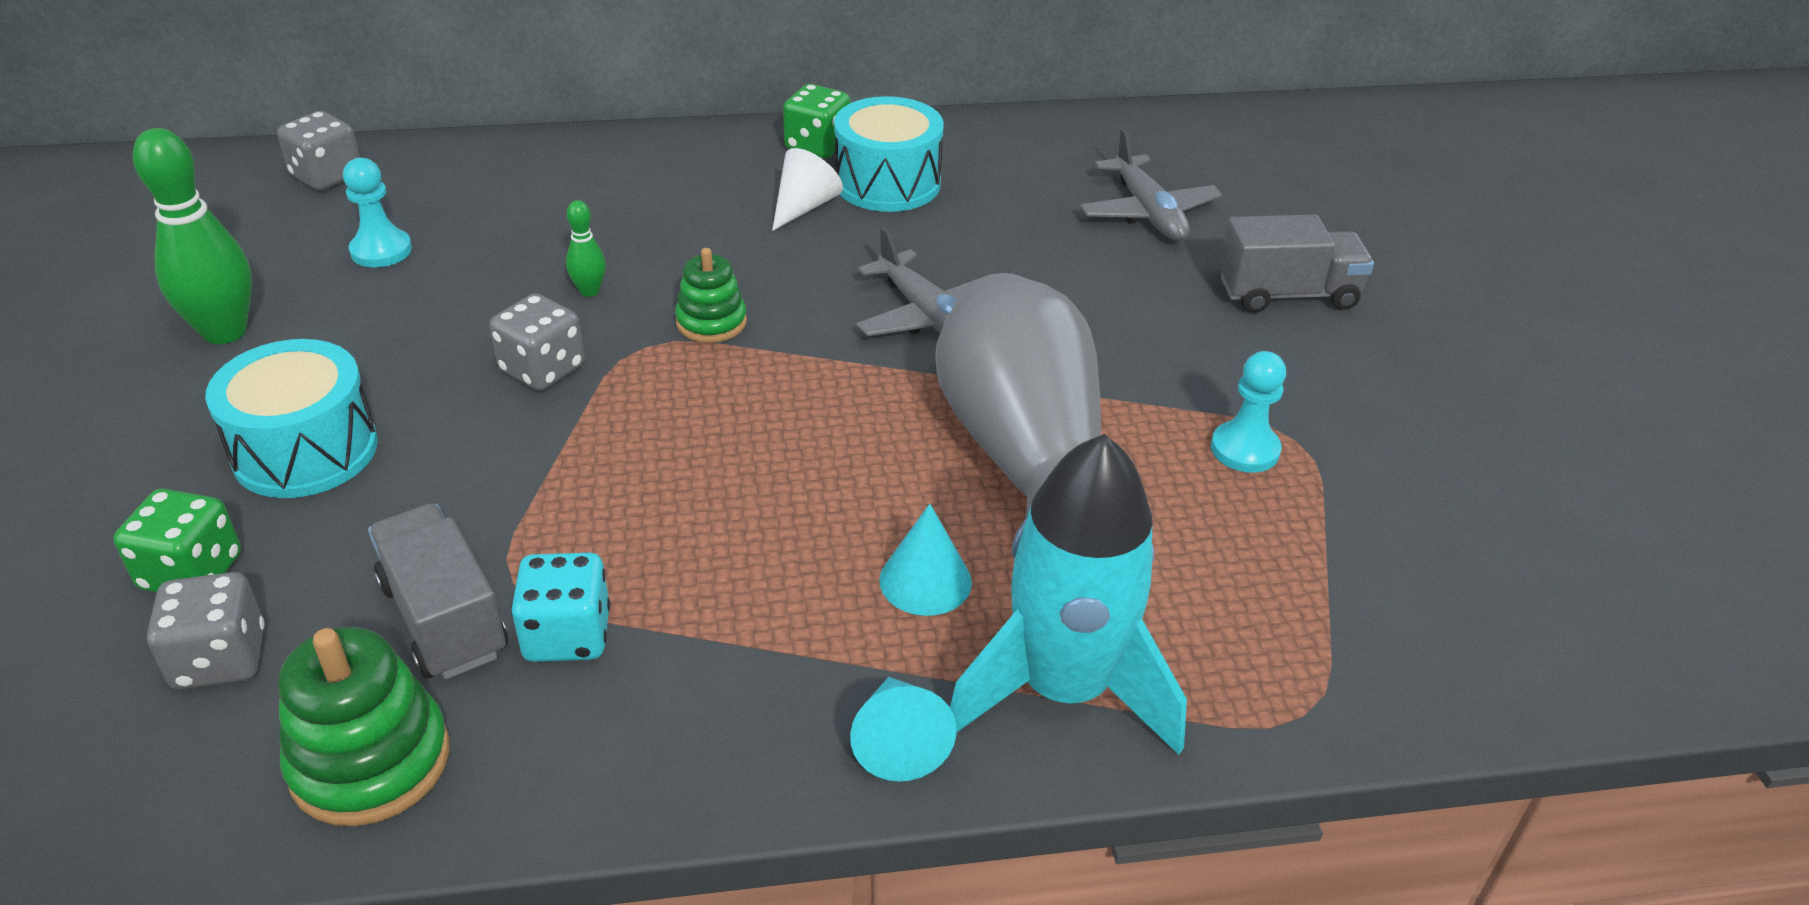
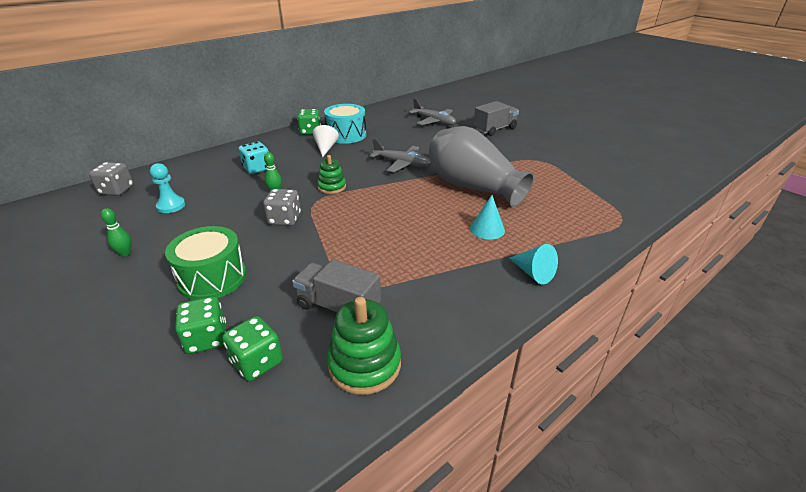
camera: 30 degrees left, 5 degrees down
green bowling pin [133,128,252,344] -> green bowling pin [101,208,131,257], size x0.49
grey dice [147,572,264,690] -> green dice [222,316,283,381]
turquoise drum [205,339,378,498] -> green drum [165,226,246,300]
turquoise dice [511,553,610,662] -> turquoise dice moved to [239,142,269,174]
turquoise rocket [950,434,1187,755] -> none
turquoise pawn [1211,351,1286,473] -> none

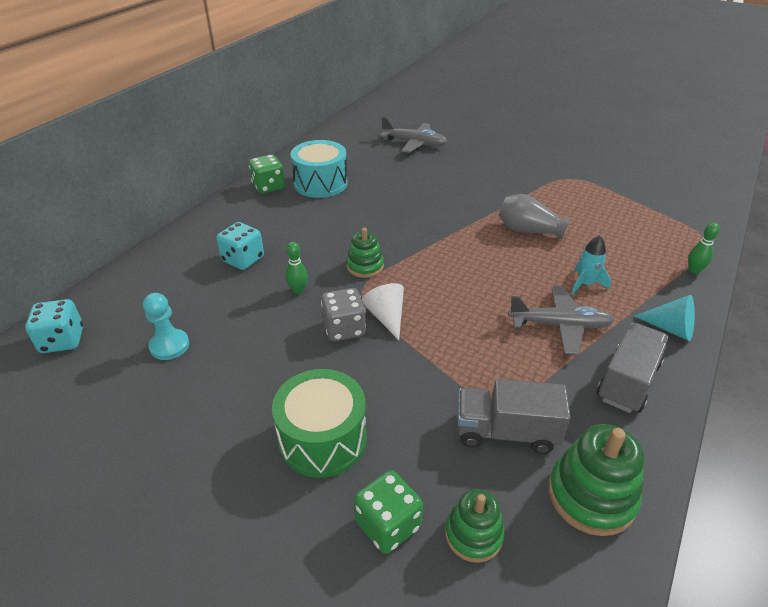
camera: 20 degrees left, 5 degrees up
grey dice [89,162,134,196] -> turquoise dice [25,299,83,353]
green bowling pin [101,208,131,257] -> green bowling pin moved to [688,223,720,274]
green dice [222,316,283,381] -> green stacking toy [445,489,505,563]
white cone [313,125,339,157] -> white cone moved to [362,283,404,340]
grey plane [370,139,431,172] -> grey plane moved to [508,286,615,355]
grey vase [429,126,534,207] -> grey vase [499,194,571,240], size x0.52
turquoise cone [470,195,505,240] -> turquoise rocket [571,235,611,295]
grey truck [474,101,519,136] -> grey truck moved to [596,323,668,413]

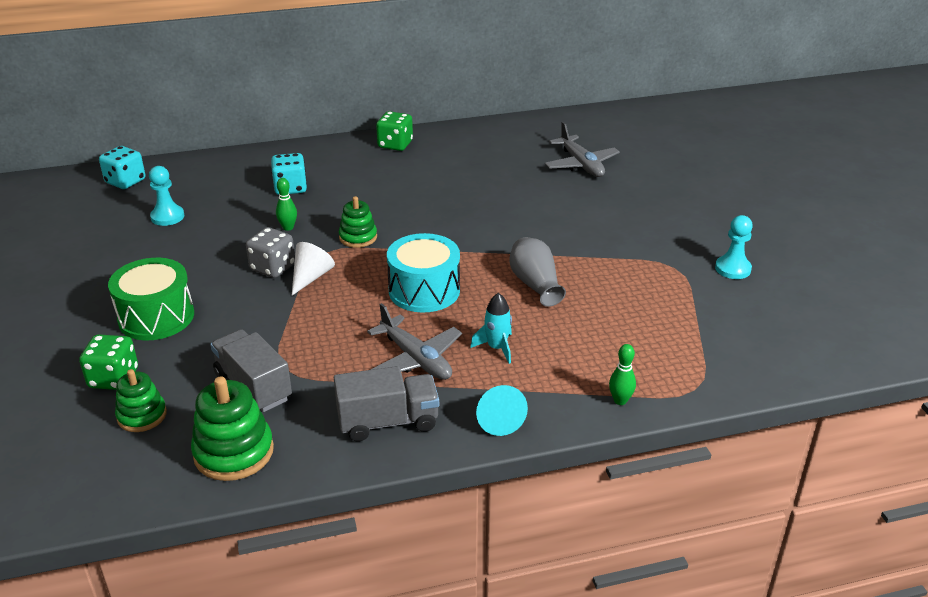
camera: 45 degrees right, 5 degrees down
turquoise drum [290,140,348,198] -> turquoise drum moved to [387,233,460,313]
none -> turquoise pawn [715,215,753,279]

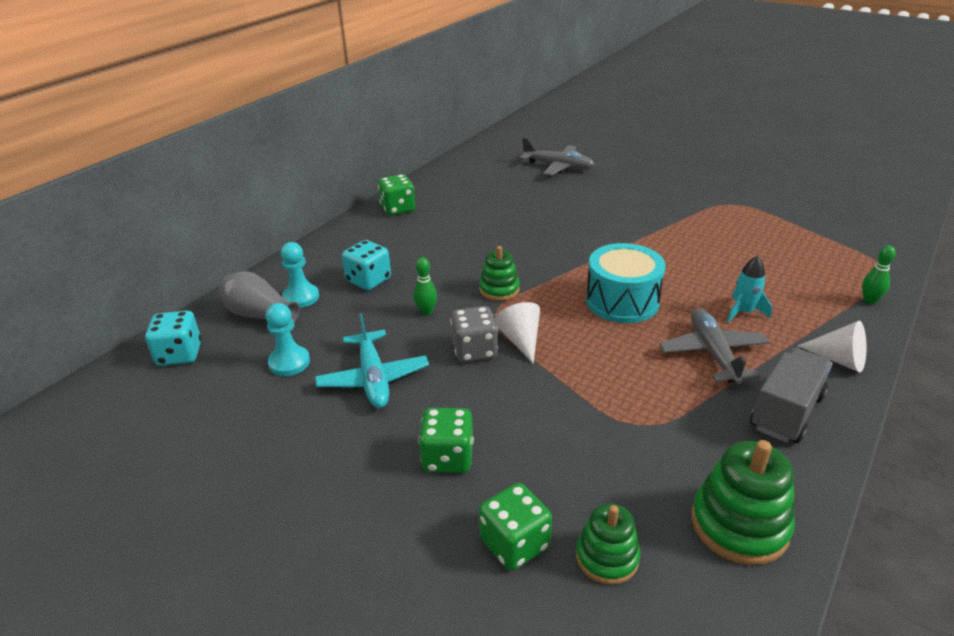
camera: 40 degrees left, 0 degrees up
green drum [108,258,194,340] -> green dice [419,408,474,473]
grey truck [210,329,292,412] -> none
grey plane [367,303,462,380] -> grey plane turned 105 degrees counterclockwise [659,308,770,384]
turquoise cone [476,385,528,436] -> white cone [798,321,867,372]
grey vase [509,237,566,307] -> grey vase moved to [219,271,300,323]
turquoise pawn [715,215,753,279] -> turquoise pawn moved to [281,242,319,308]
none -> turquoise plane [315,313,429,408]

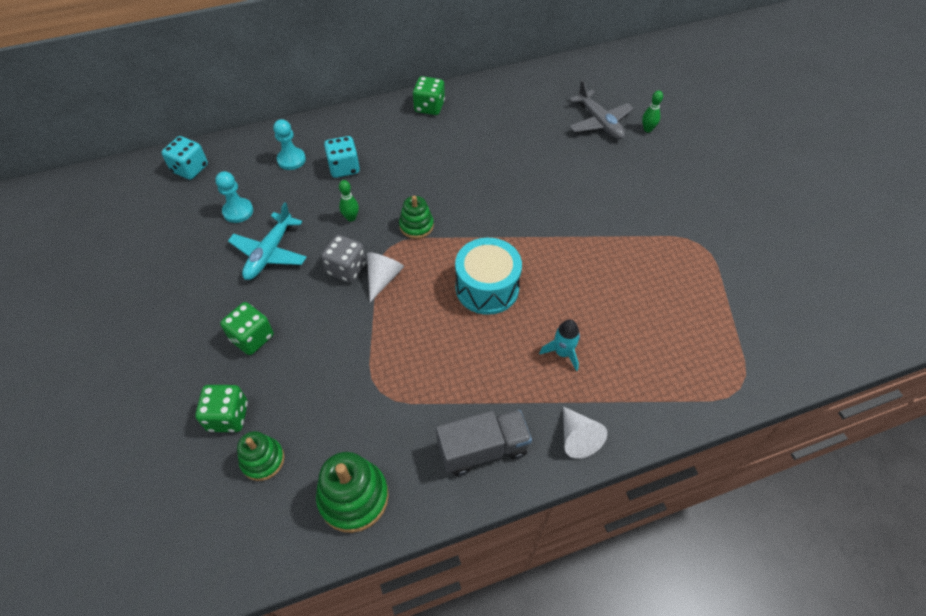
camera: 35 degrees right, 20 degrees up
grey vase [219,271,300,323] -> none
grey plane [659,308,770,384] -> none
green bowling pin [862,245,896,304] -> green bowling pin moved to [642,90,663,132]

